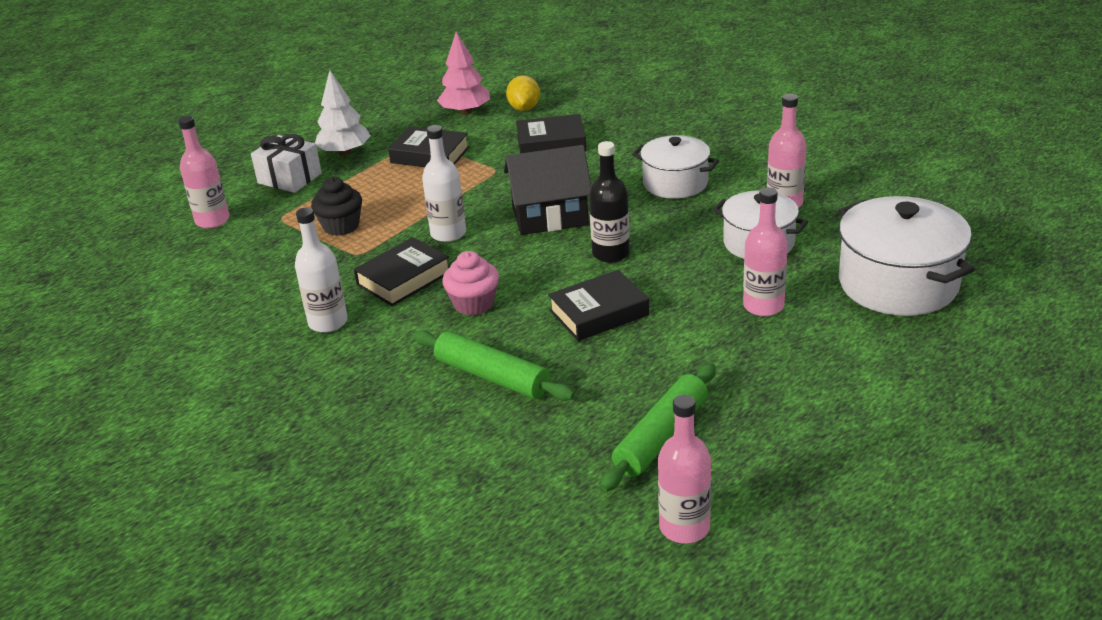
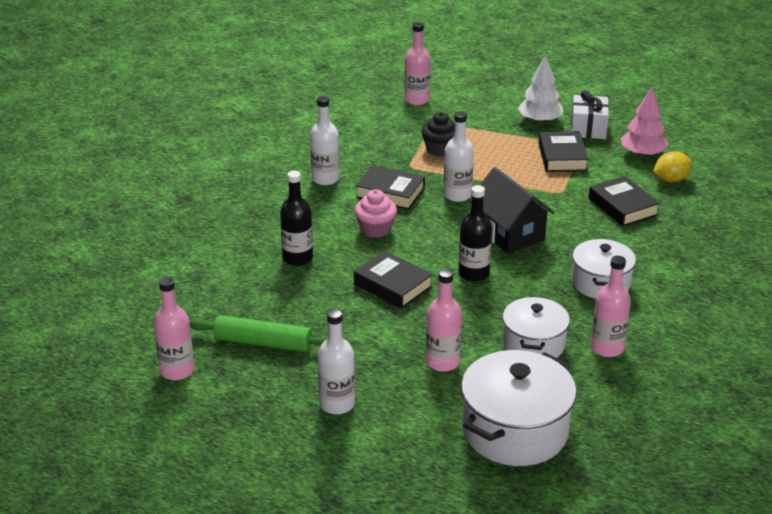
camera: 65 degrees right, 0 degrees up
white gift [251,134,322,193] -> white gift moved to [571,90,609,139]
green rolling pin [413,330,575,401] -> black bottle [280,171,313,266]
none -> white bottle [318,309,355,414]

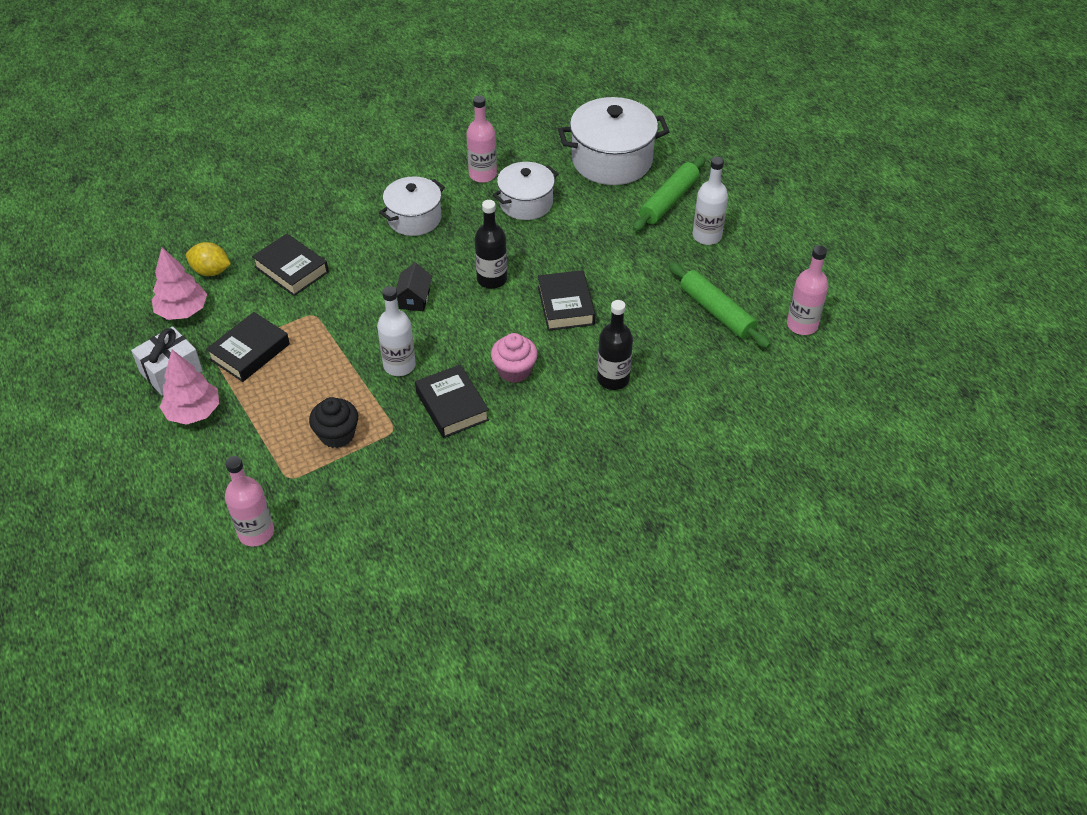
camera: 140 degrees left, 15 degrees up
white bottle [310,96,340,185] -> none
pink bottle [426,269,462,372] -> none
black house [469,167,555,254] -> black house [396,263,433,311], size x0.53
white tree [518,56,563,123] -> pink tree [160,350,219,425]
black book [589,176,660,227] -> black book turned 60 degrees counterclockwise [252,234,329,296]
none -> green rolling pin [633,156,705,232]

